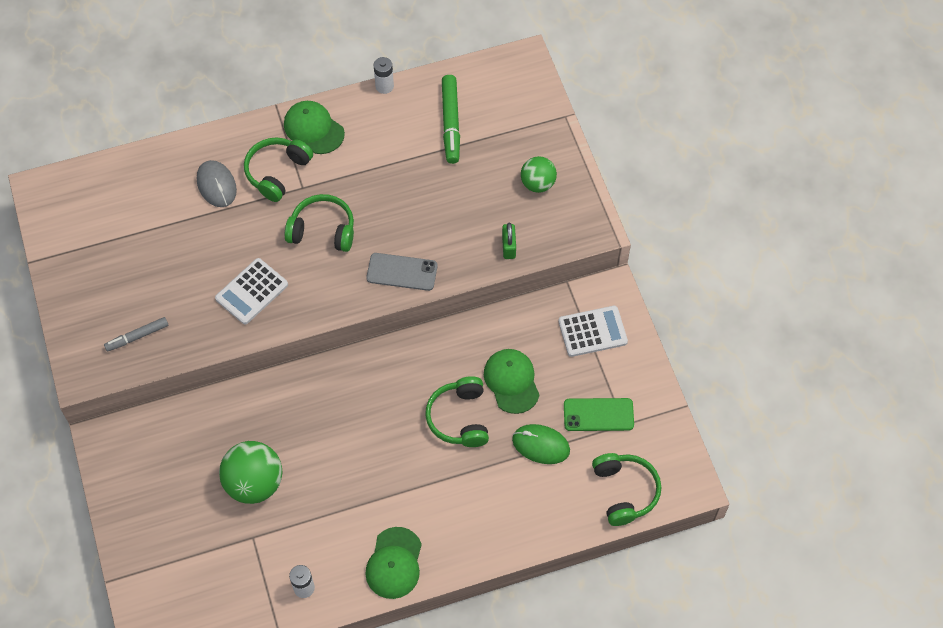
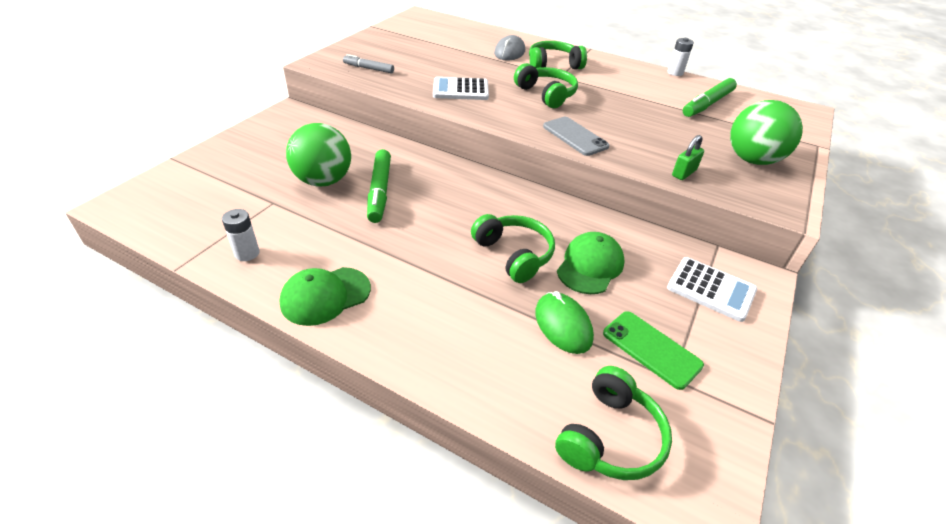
camera: 45 degrees right, 20 degrees down
green cap [284,101,345,154] -> none
green headphones [425,376,489,447] -> green headphones turned 105 degrees clockwise [471,214,555,283]
green ball [521,156,557,193] -> green ball [730,100,803,165], size x1.61
none -> green marker [367,149,391,223]

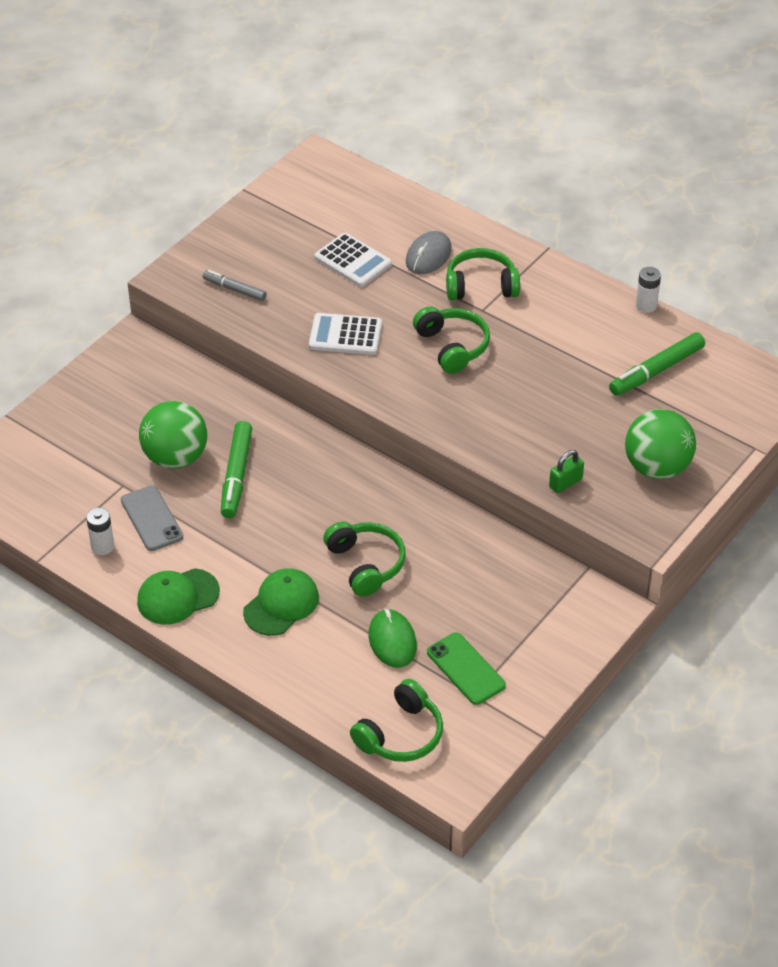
camera: 10 degrees right, 5 degrees up
grey phone [543,117,609,156] -> grey phone moved to [121,485,183,551]
green cap [557,232,624,294] -> green cap moved to [243,568,319,636]
white calculator [667,257,757,322] -> white calculator moved to [314,233,392,287]

